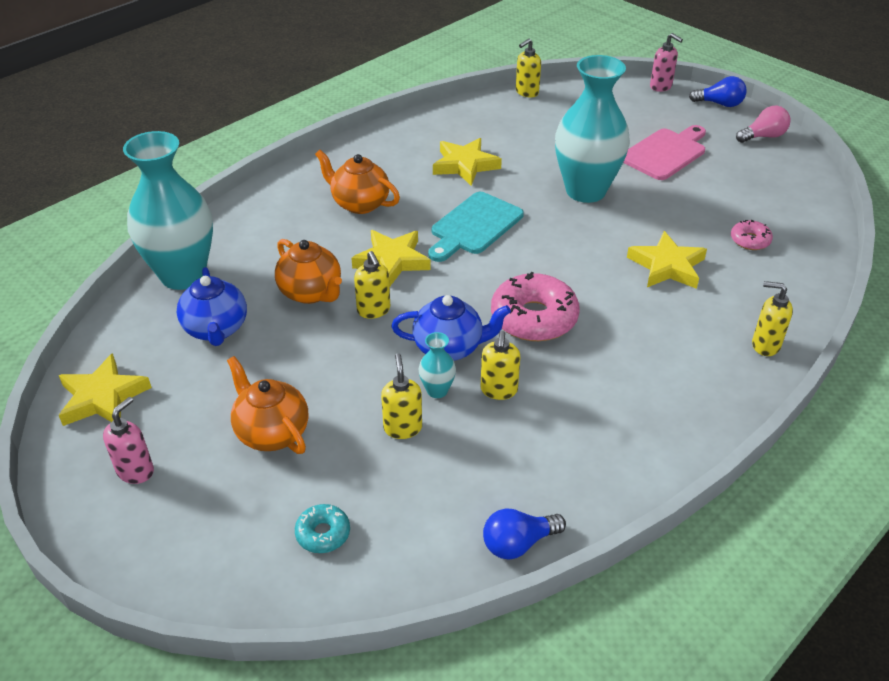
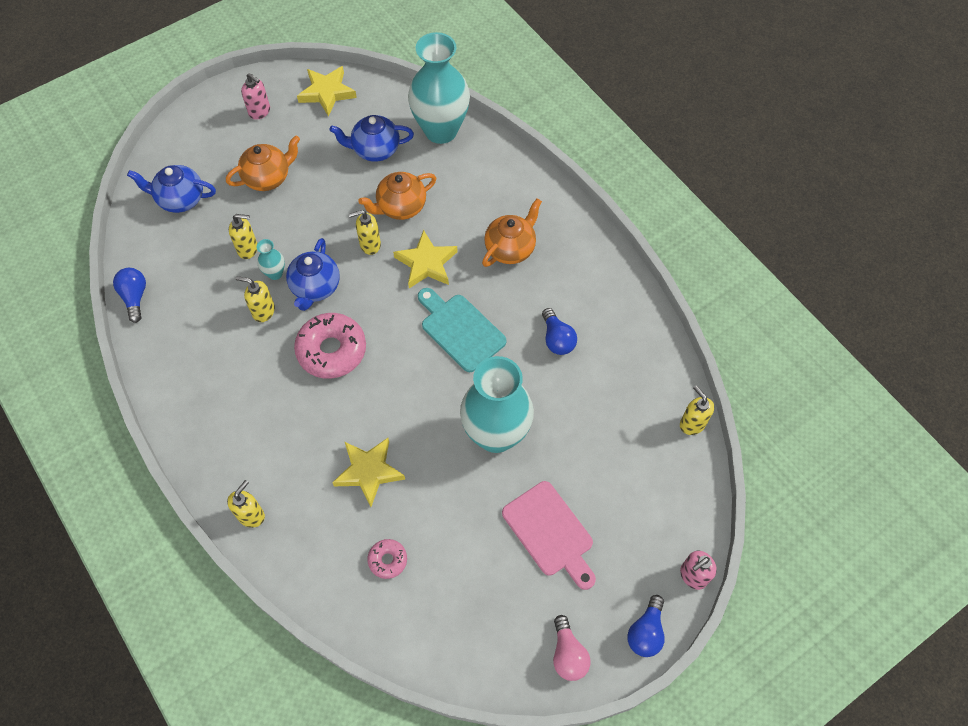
camera: 100 degrees right, 20 degrees up
turquoise donut [295,504,350,553] -> blue teapot [127,165,216,213]
yellow star [433,138,502,186] -> blue light bulb [542,308,577,355]

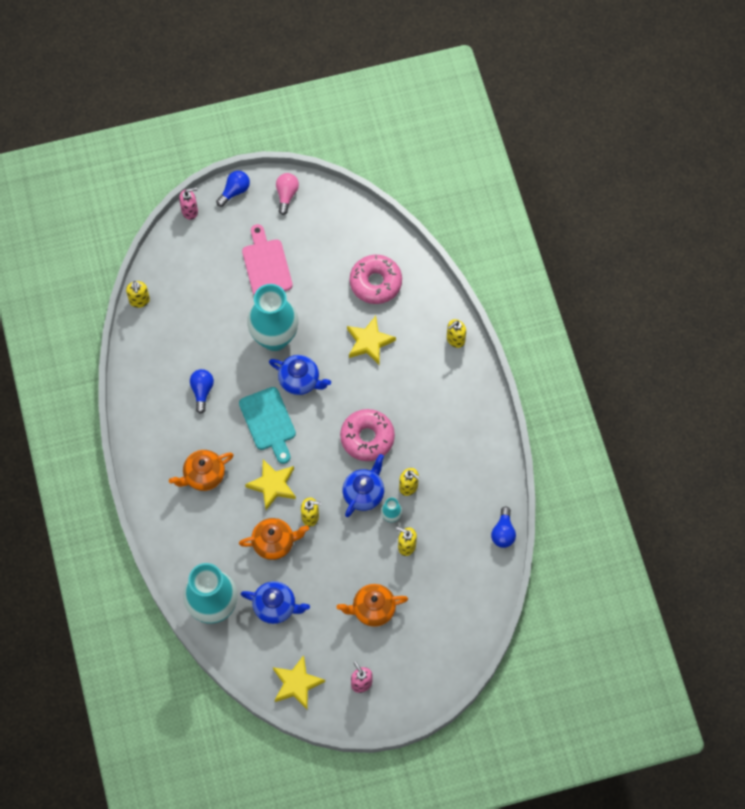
camera: 160 degrees left, 5 degrees up
blue teapot [127,165,216,213] -> blue teapot moved to [269,355,331,395]
pink donut [367,539,407,579] -> pink donut [350,255,402,304], size x1.98

